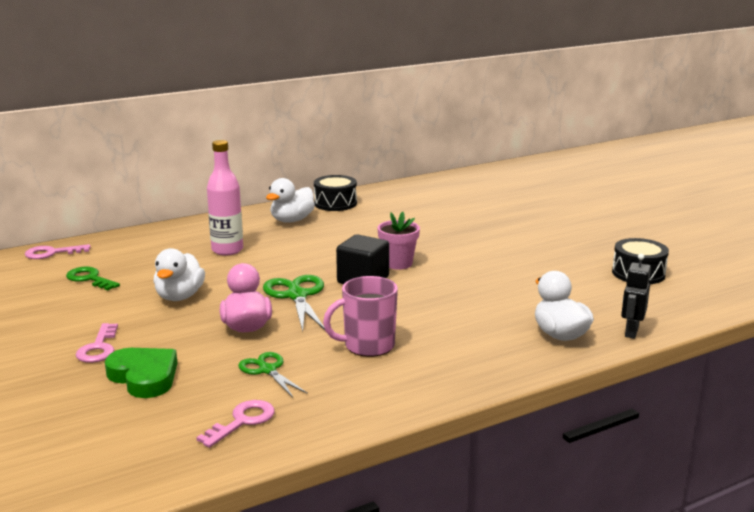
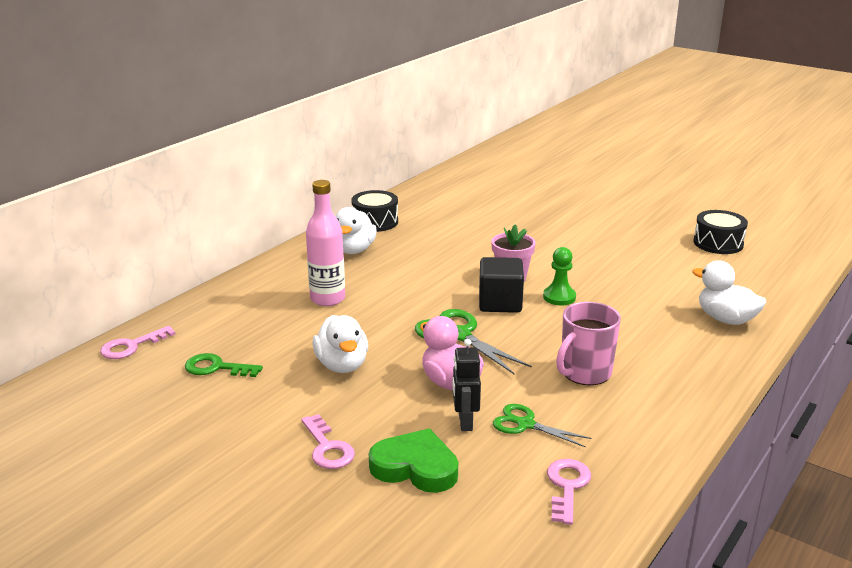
camera: 25 degrees left, 5 degrees up
black robot [621,254,651,339] -> black robot moved to [453,339,481,431]
none -> green pawn [543,247,576,305]

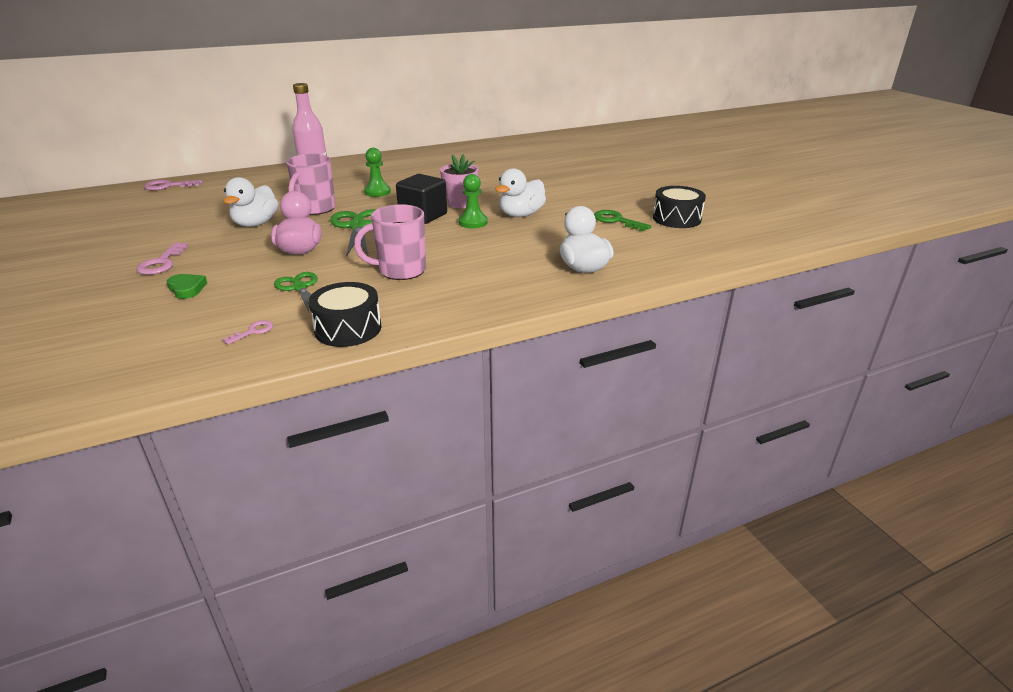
camera: 30 degrees right, 5 degrees up
green key [185,353,263,377] -> green key moved to [594,210,651,231]
white duck [336,207,377,254] -> white duck moved to [495,168,546,217]
black drum [351,190,398,232] -> black drum moved to [308,282,381,347]
green heart [369,428,458,493] -> green heart [167,274,207,299], size x0.56
black robot [453,339,481,431] -> none
pink key [547,459,591,525] -> pink key [223,320,273,344], size x0.59
none -> pink mug [286,154,335,215]
none -> green pawn [364,148,391,197]

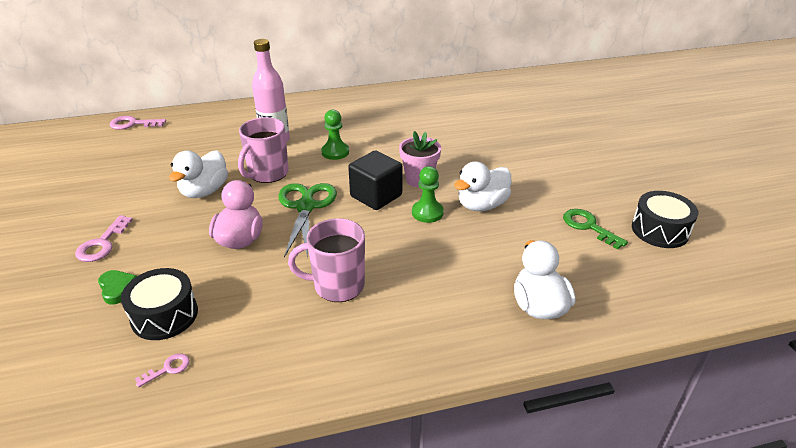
camera: 10 degrees right, 5 degrees up
green scissors [274,272,318,312] -> none
black drum [308,282,381,347] -> black drum moved to [121,268,198,340]

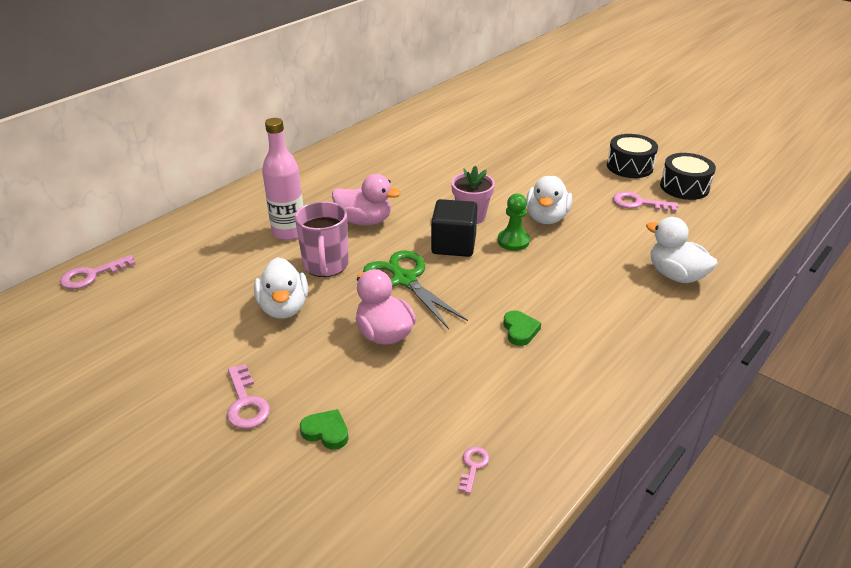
camera: 35 degrees left, 0 degrees up
black drum [121,268,198,340] -> black drum moved to [607,134,658,178]
pink mug [288,218,365,302] -> green heart [503,311,541,346]
green pawn [321,109,349,160] -> pink duck [332,174,401,225]
green key [563,209,628,250] -> pink key [613,191,678,212]

